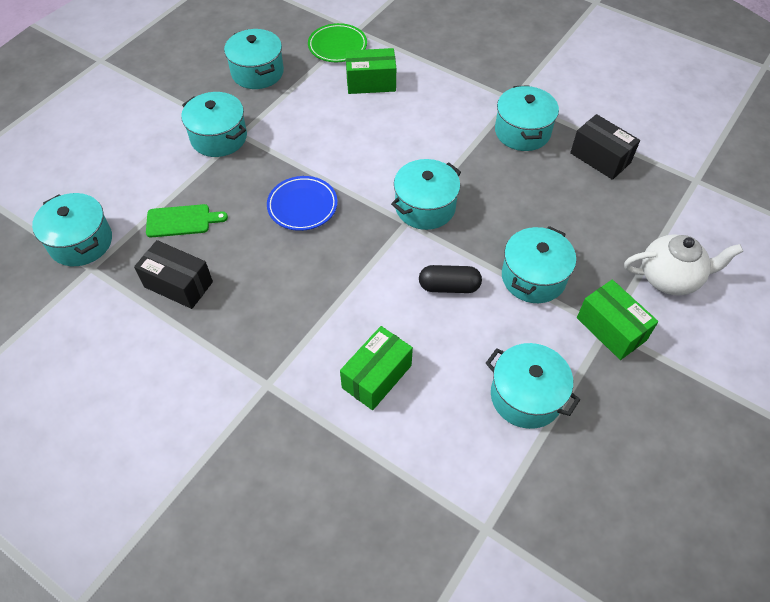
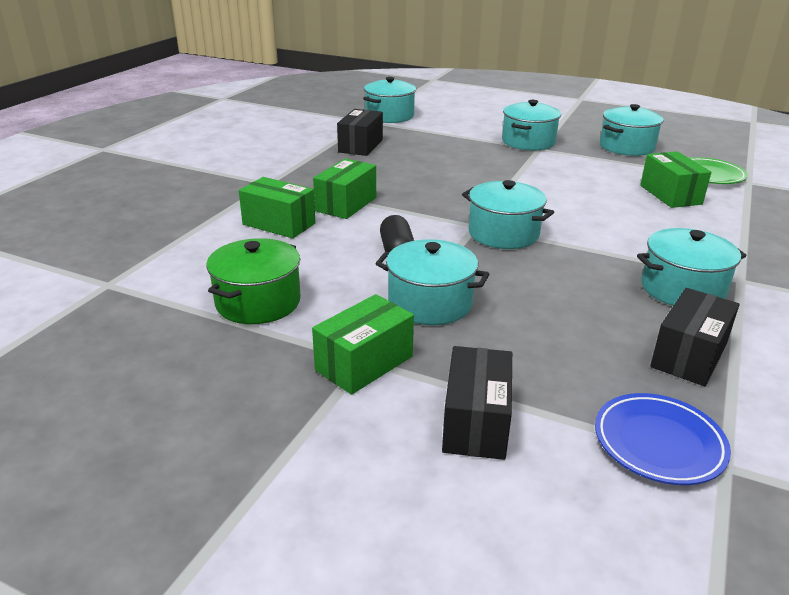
camera: 80 degrees right, 25 degrees down
green cutting board [146,204,228,237] -> none
blue plate [267,176,338,231] -> blue plate moved to [595,393,731,485]
turquoise pot [486,343,580,429] -> green pot [207,238,301,324]
white teapot [624,234,743,296] -> black box [442,346,512,460]
none -> green box [313,159,376,219]

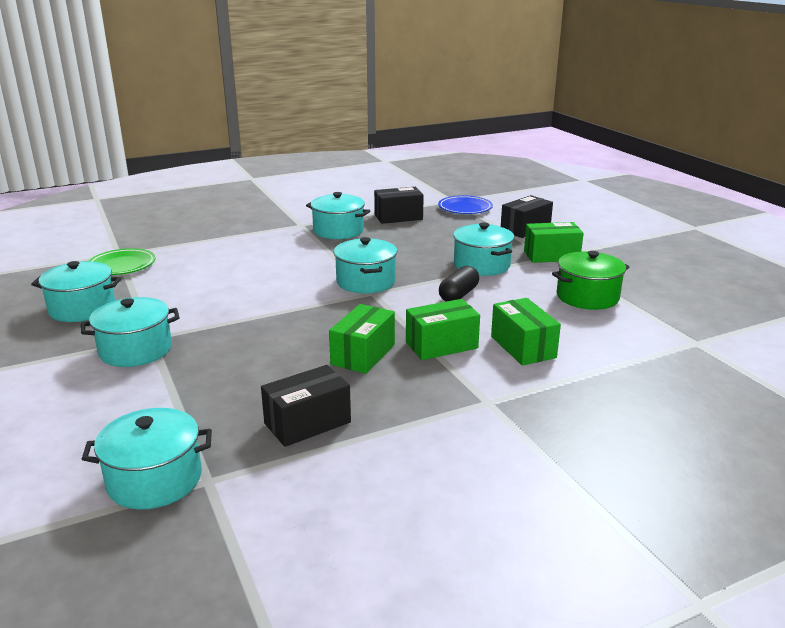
camera: 140 degrees left, 5 degrees down
green box [640,152,711,208] -> green box moved to [329,304,395,374]

